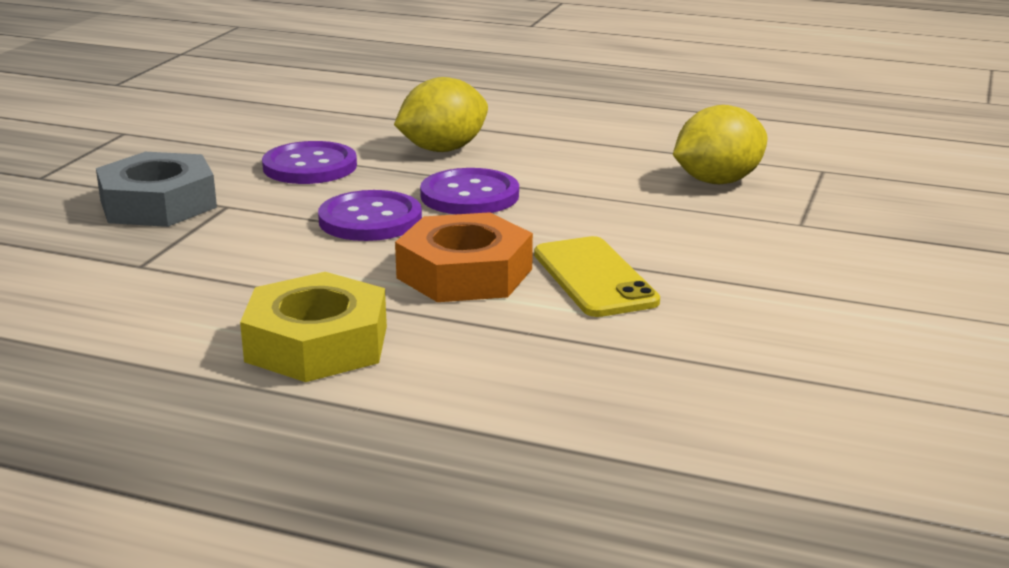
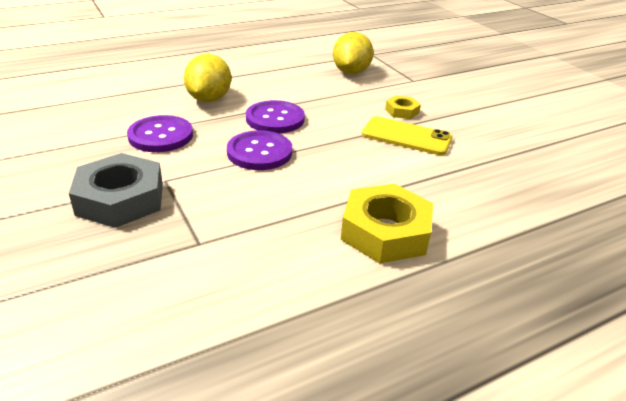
camera: 50 degrees left, 10 degrees up
orange nut [395,212,533,302] -> none
none -> yellow nut [385,95,421,119]

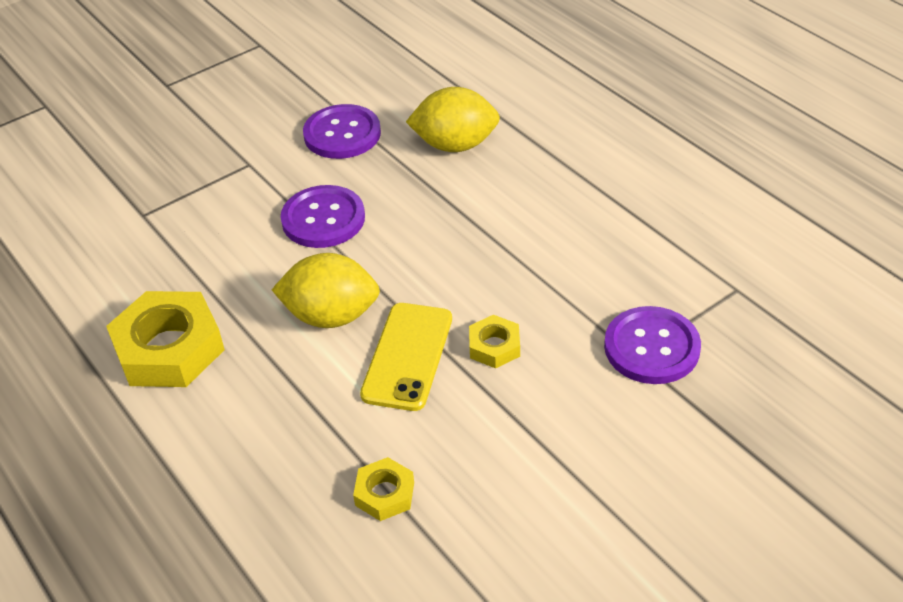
camera: 85 degrees right, 10 degrees up
grey nut [69,153,163,228] -> none
purple button [246,100,305,133] -> purple button moved to [604,306,701,384]
yellow lemon [333,32,374,74] -> yellow lemon moved to [272,253,380,328]
none -> yellow nut [353,457,414,521]

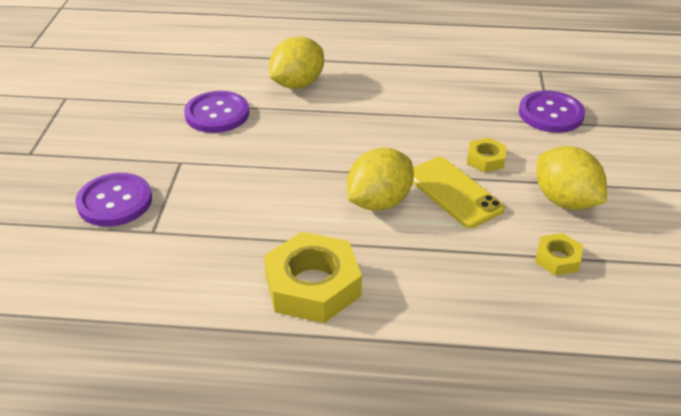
camera: 50 degrees left, 5 degrees down
purple button [281,185,365,248] -> purple button moved to [75,173,152,227]
none -> yellow lemon [536,146,607,210]

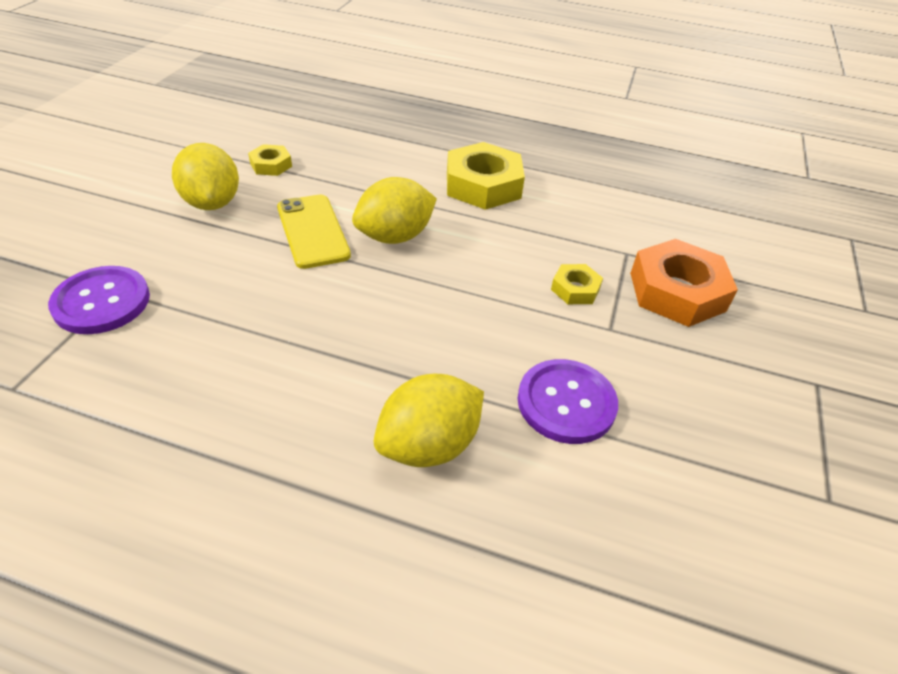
camera: 170 degrees left, 5 degrees up
purple button [75,173,152,227] -> orange nut [630,239,738,327]
yellow nut [467,138,507,172] -> yellow nut moved to [551,264,603,304]

